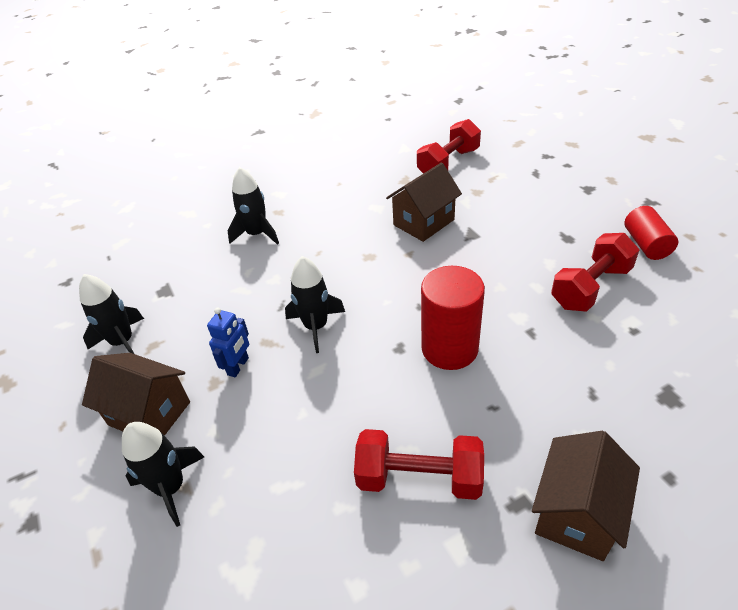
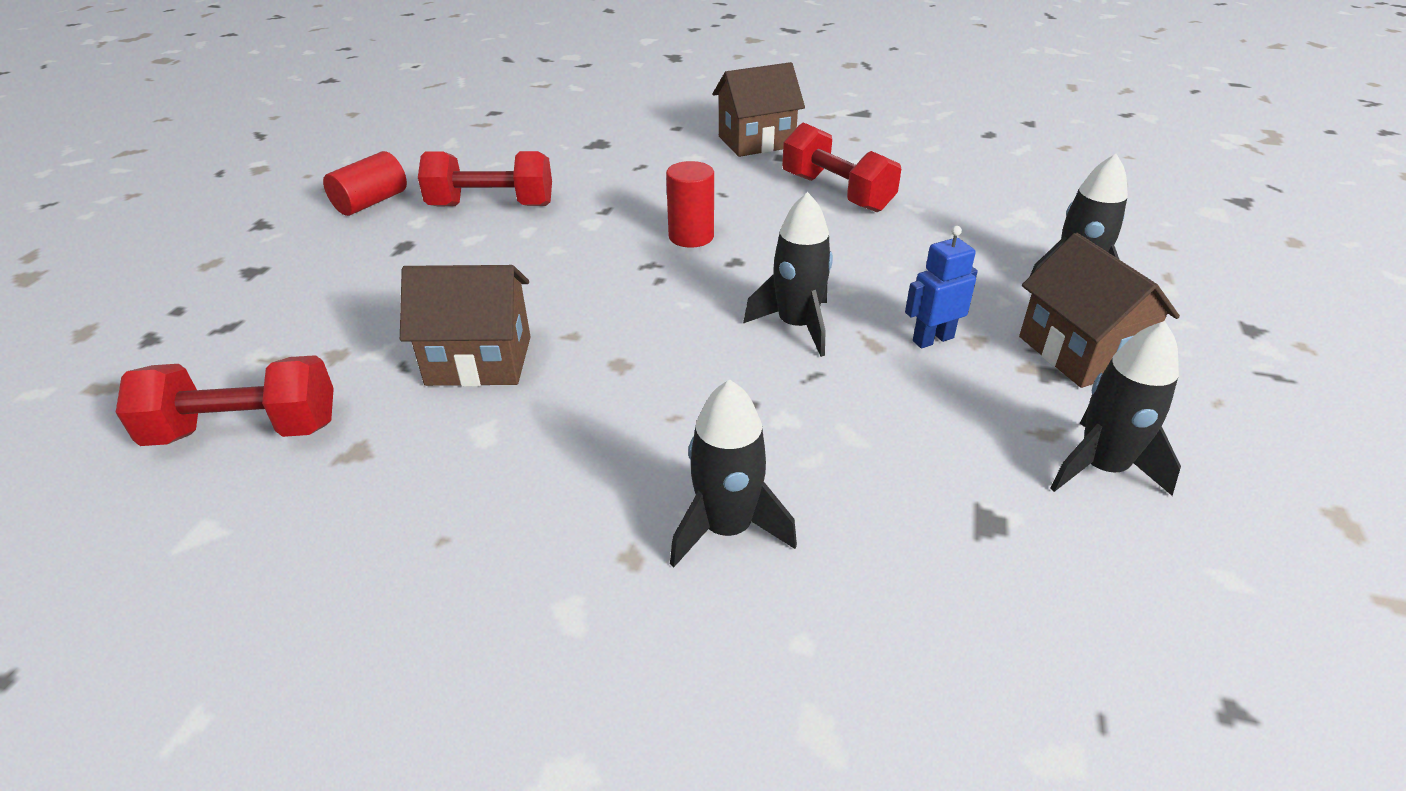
camera: 140 degrees left, 5 degrees down
red cylinder [421,266,485,370] -> red cylinder [666,161,714,248], size x0.64

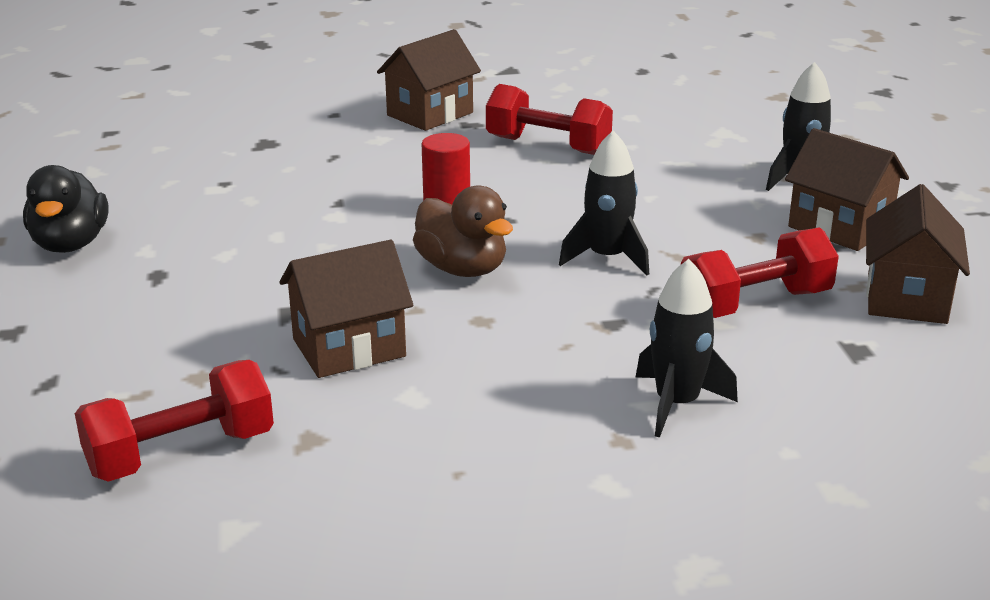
camera: 25 degrees left, 10 degrees down
red cylinder [323,151,407,216] -> black duck [23,165,108,253]
red dumbbell [418,151,552,206] -> red dumbbell moved to [681,227,839,318]
blue robot [905,226,978,348] -> none
black rocket [1050,321,1181,496] -> brown house [866,184,970,324]
none -> brown duck [413,185,513,277]

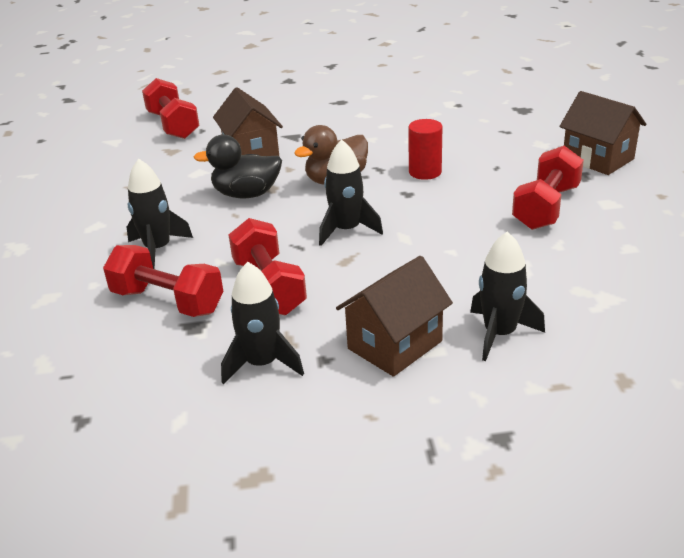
camera: 95 degrees right, 5 degrees up
black duck [23,165,108,253] -> black duck moved to [194,135,282,198]
brown house [866,184,970,324] -> black rocket [221,262,304,385]
none -> red dumbbell [103,245,224,317]

